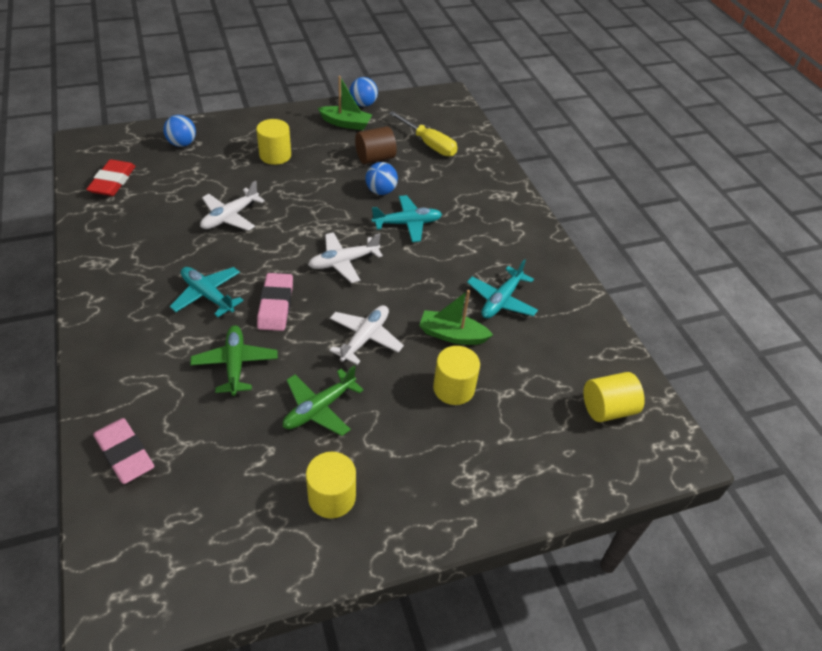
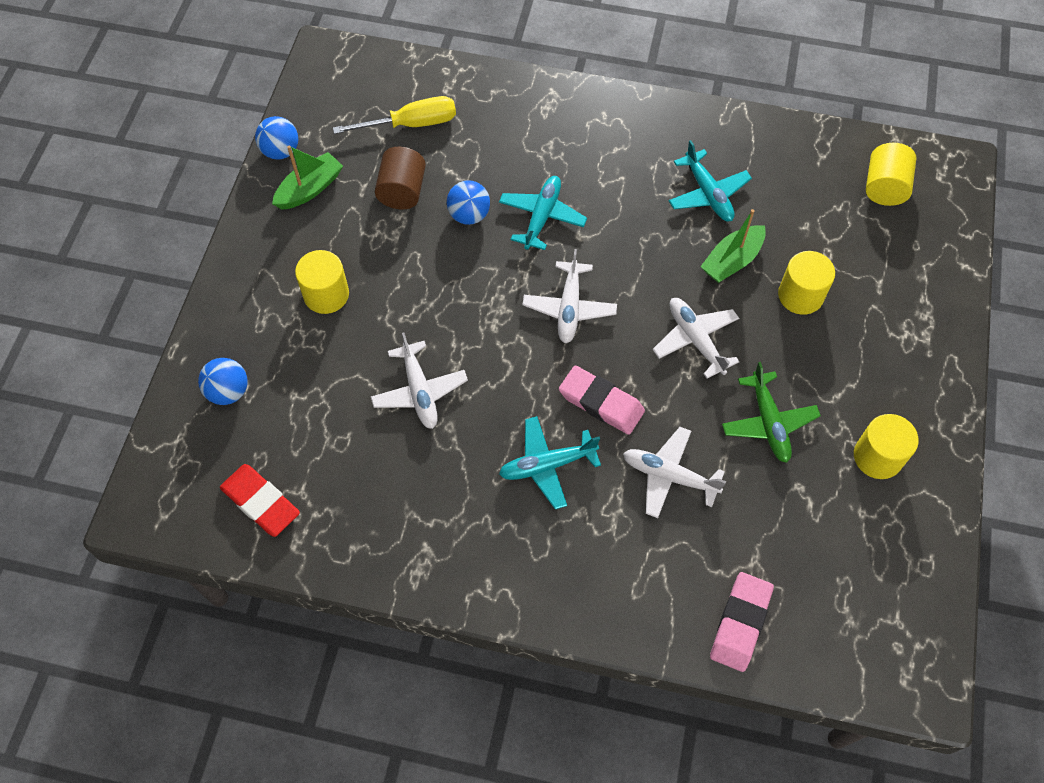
camera: 55 degrees left, 15 degrees up
pink eraser [93,418,154,484] -> pink eraser turned 60 degrees counterclockwise [710,572,774,672]
green plane [190,325,278,396] -> white plane [623,427,726,518]

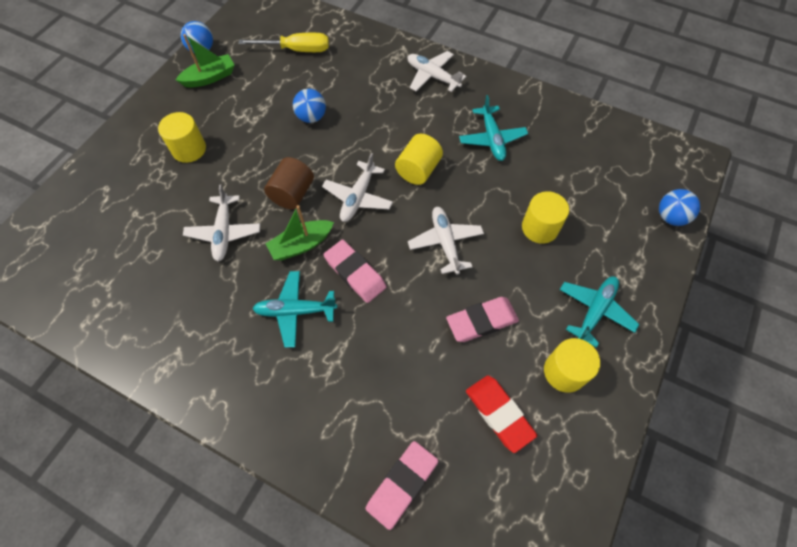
camera: 15 degrees right, 0 degrees up
blue ball [198,358,248,405] -> blue ball moved to [659,189,700,226]
red eraser [220,464,300,537] -> red eraser moved to [466,375,537,453]
brown cylinder [375,147,426,209] -> brown cylinder moved to [264,157,314,209]
turquoise plane [499,176,587,250] -> turquoise plane moved to [560,276,639,348]
white plane [623,427,726,518] -> white plane moved to [407,51,466,92]
green boat [700,209,766,283] -> green boat moved to [266,205,334,260]
green plane [722,362,821,463] -> pink eraser [446,297,519,342]
yellow cylinder [866,143,917,206] -> yellow cylinder moved to [395,134,443,185]

